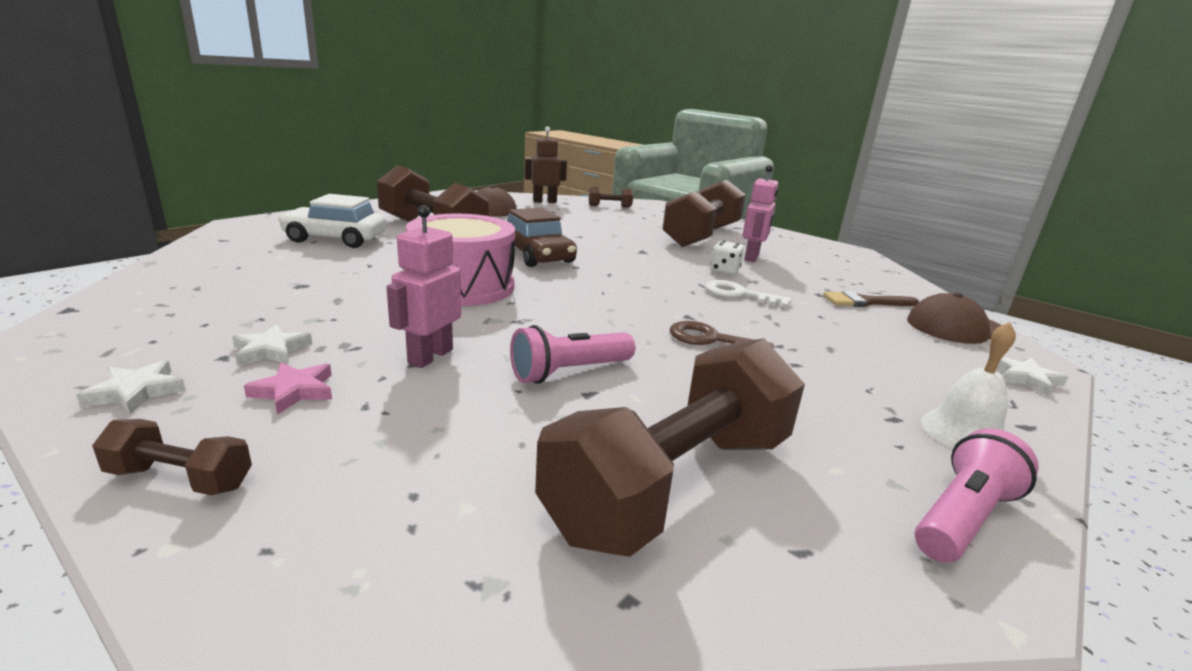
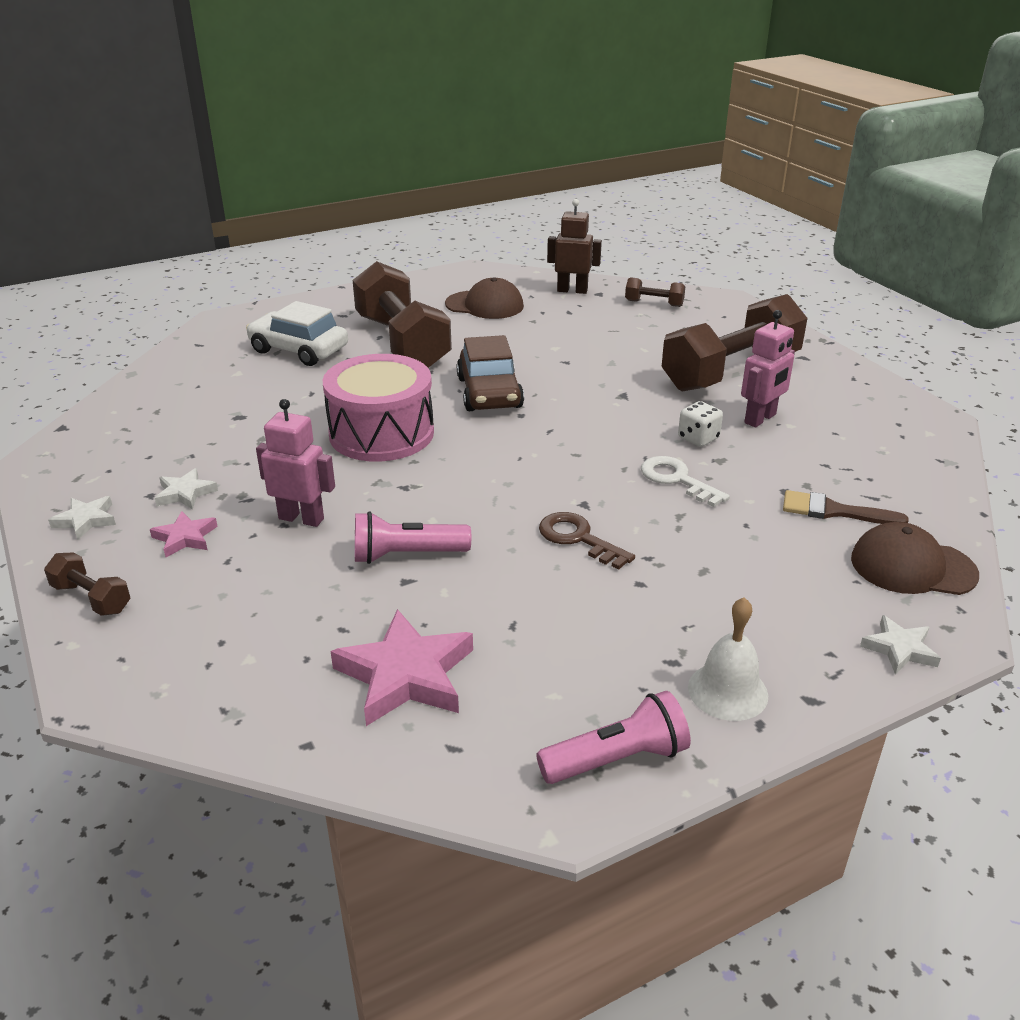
camera: 25 degrees right, 10 degrees up
pink robot [386,205,461,368] -> pink robot turned 60 degrees clockwise [256,399,335,527]
brown dumbbell [535,338,805,557] -> pink star [331,609,473,726]

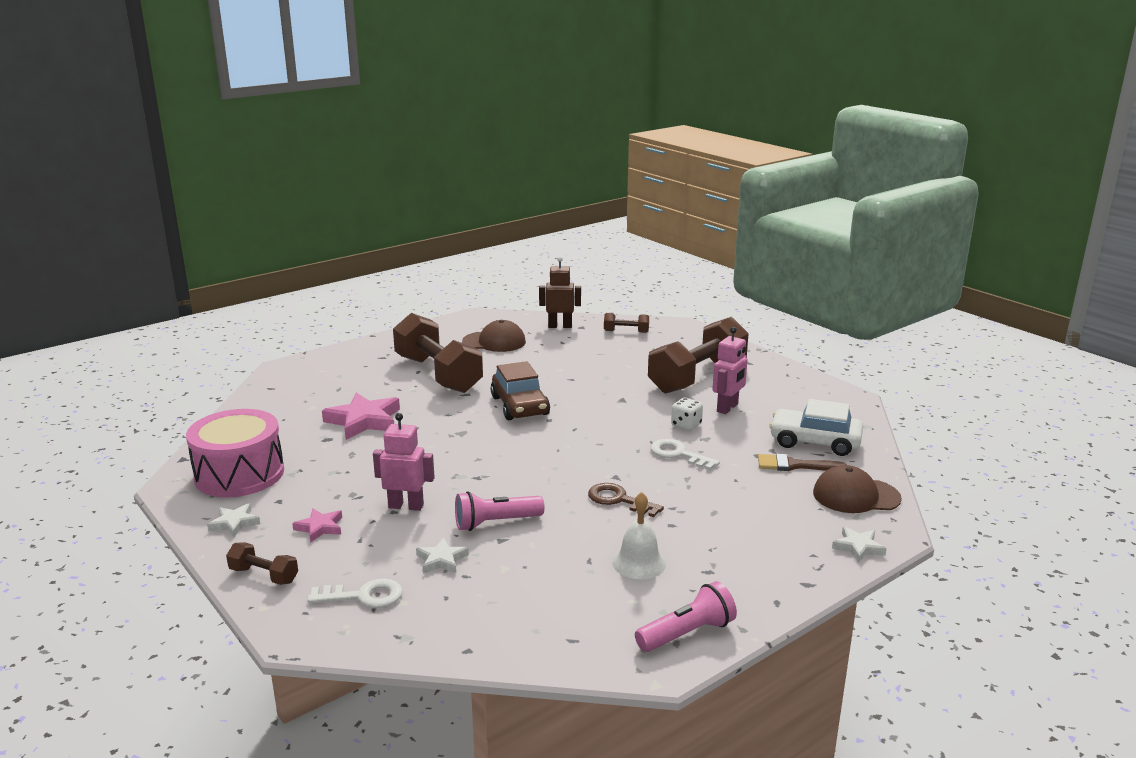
camera: 10 degrees left, 10 degrees down
white star [155,468,218,510] -> white star moved to [416,538,469,574]
white car [246,301,348,366] -> white car moved to [769,399,863,456]
pink drum [323,354,434,462] -> pink drum moved to [186,409,284,497]
pink star [331,609,473,726] -> pink star moved to [322,392,400,440]
white bell [688,597,768,721] -> white bell moved to [612,492,666,579]
none -> white key [307,579,403,608]

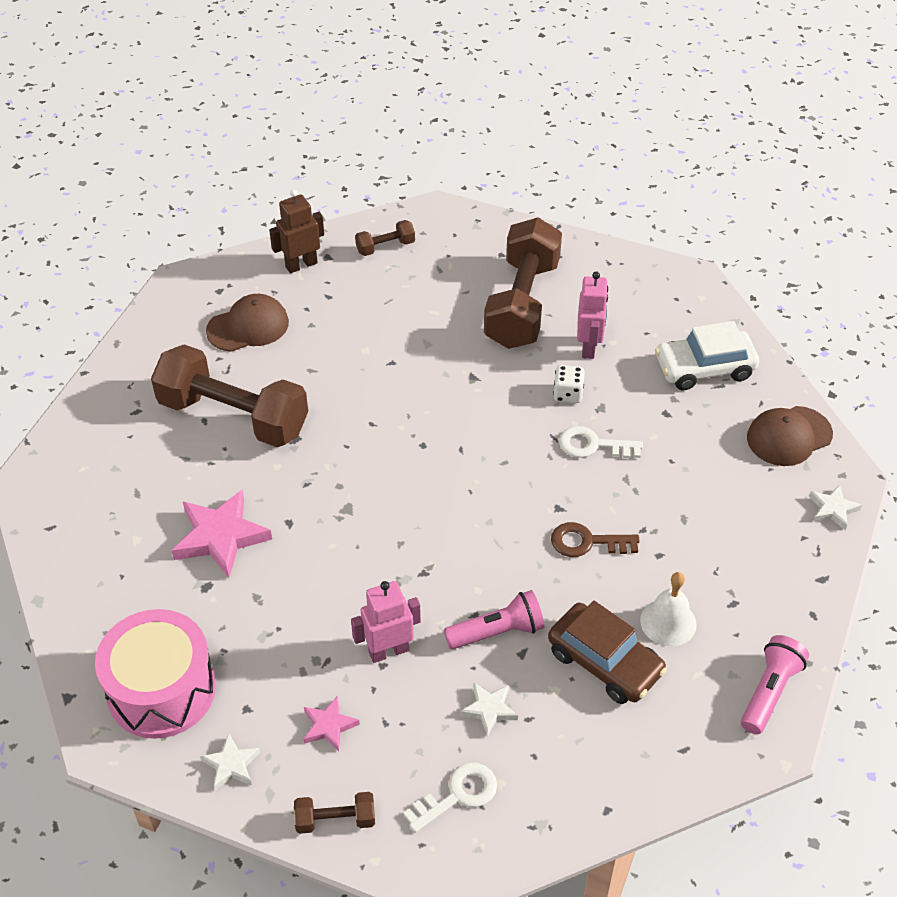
camera: 30 degrees left, 25 degrees up
pink flashlight [455,491,544,531] -> pink flashlight turned 150 degrees counterclockwise [444,590,545,649]
brown car [490,361,550,420] -> brown car moved to [548,601,667,704]
brown brush [758,454,847,471] -> none

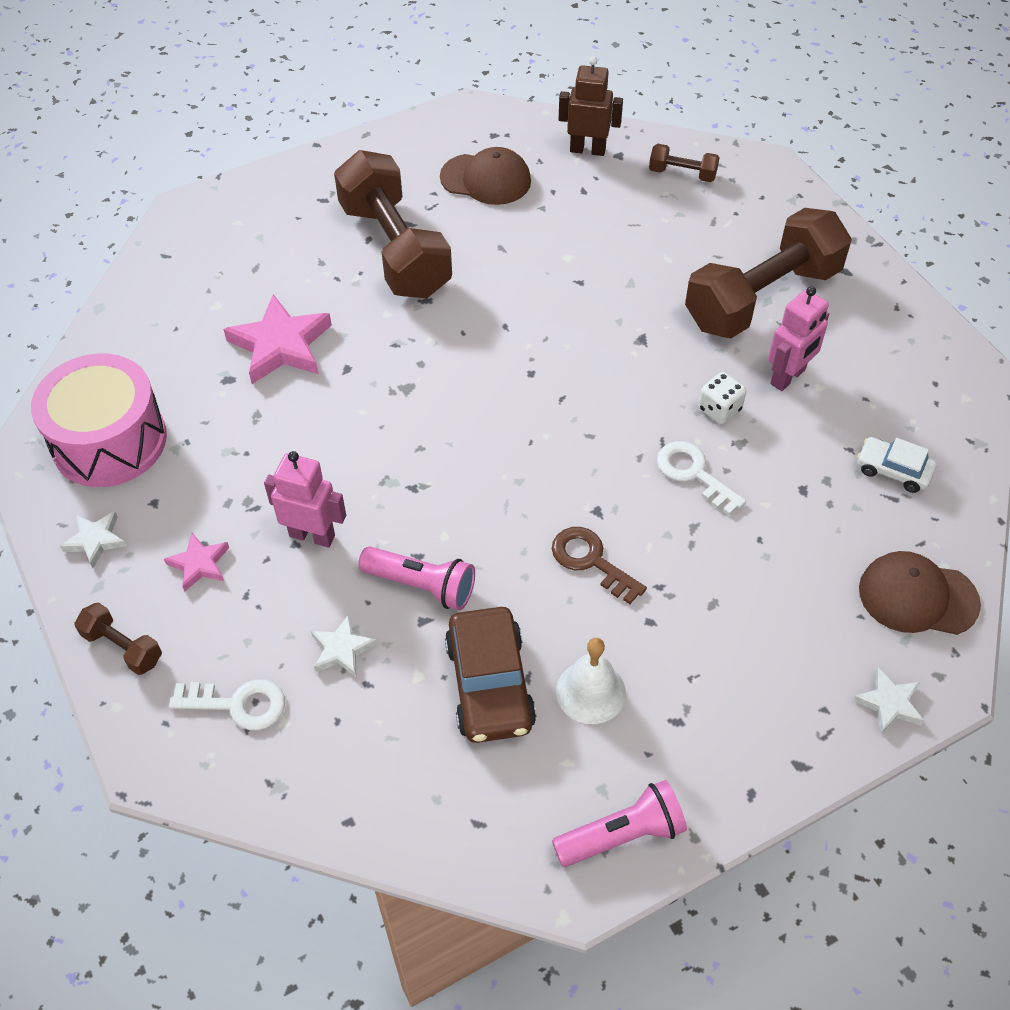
camera: 40 degrees right, 5 degrees up
white car [655,321,759,390] -> white car [857,437,937,493], size x0.59

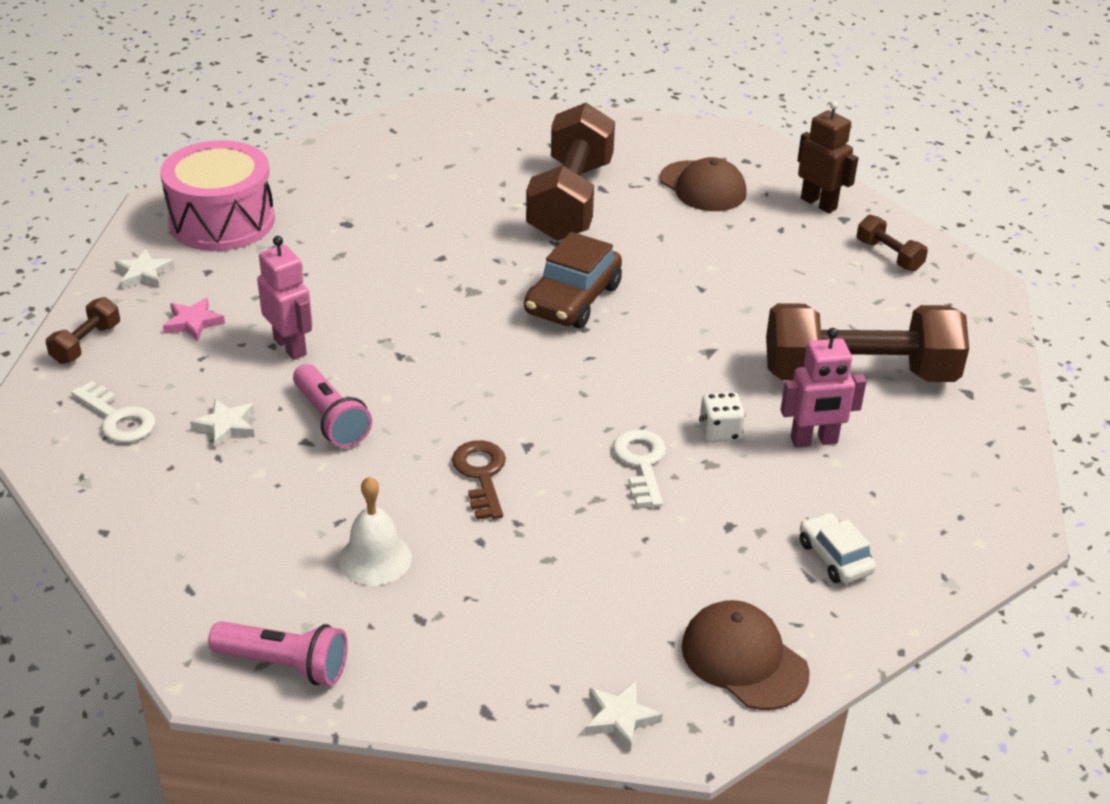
camera: 35 degrees right, 15 degrees down
brown dumbbell [74,602,162,675] -> brown dumbbell turned 45 degrees clockwise [46,297,120,364]
pink star [223,294,332,384] -> none
brown car [445,607,536,743] -> brown car moved to [524,232,622,328]

